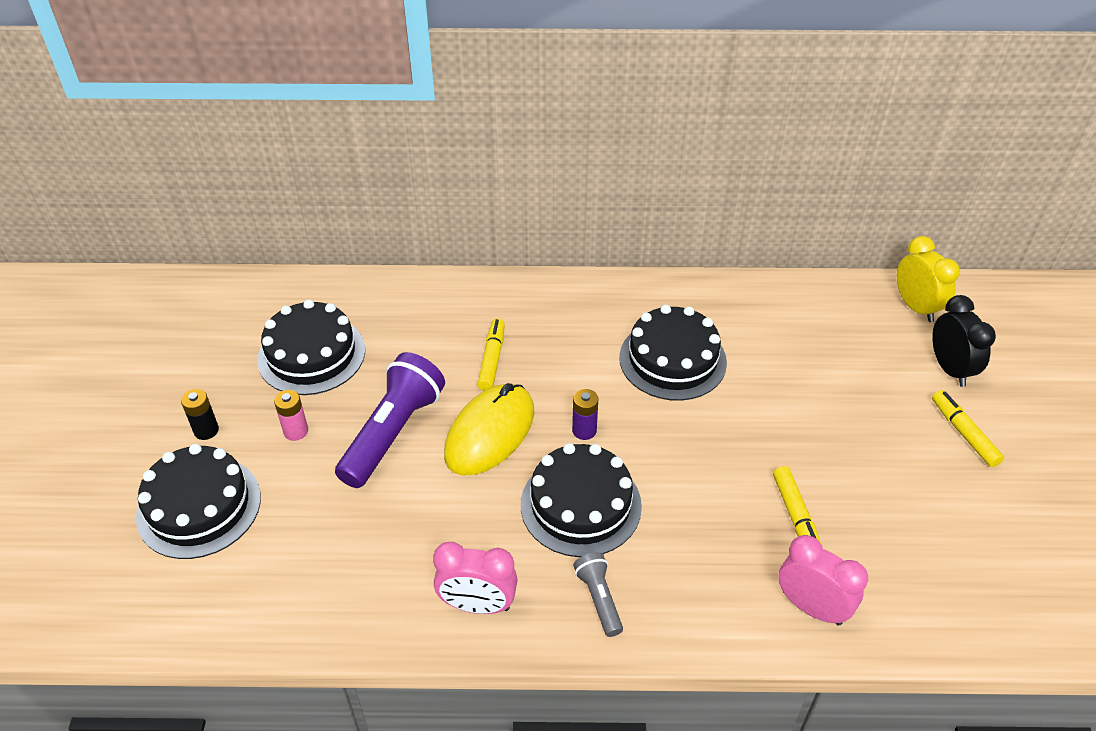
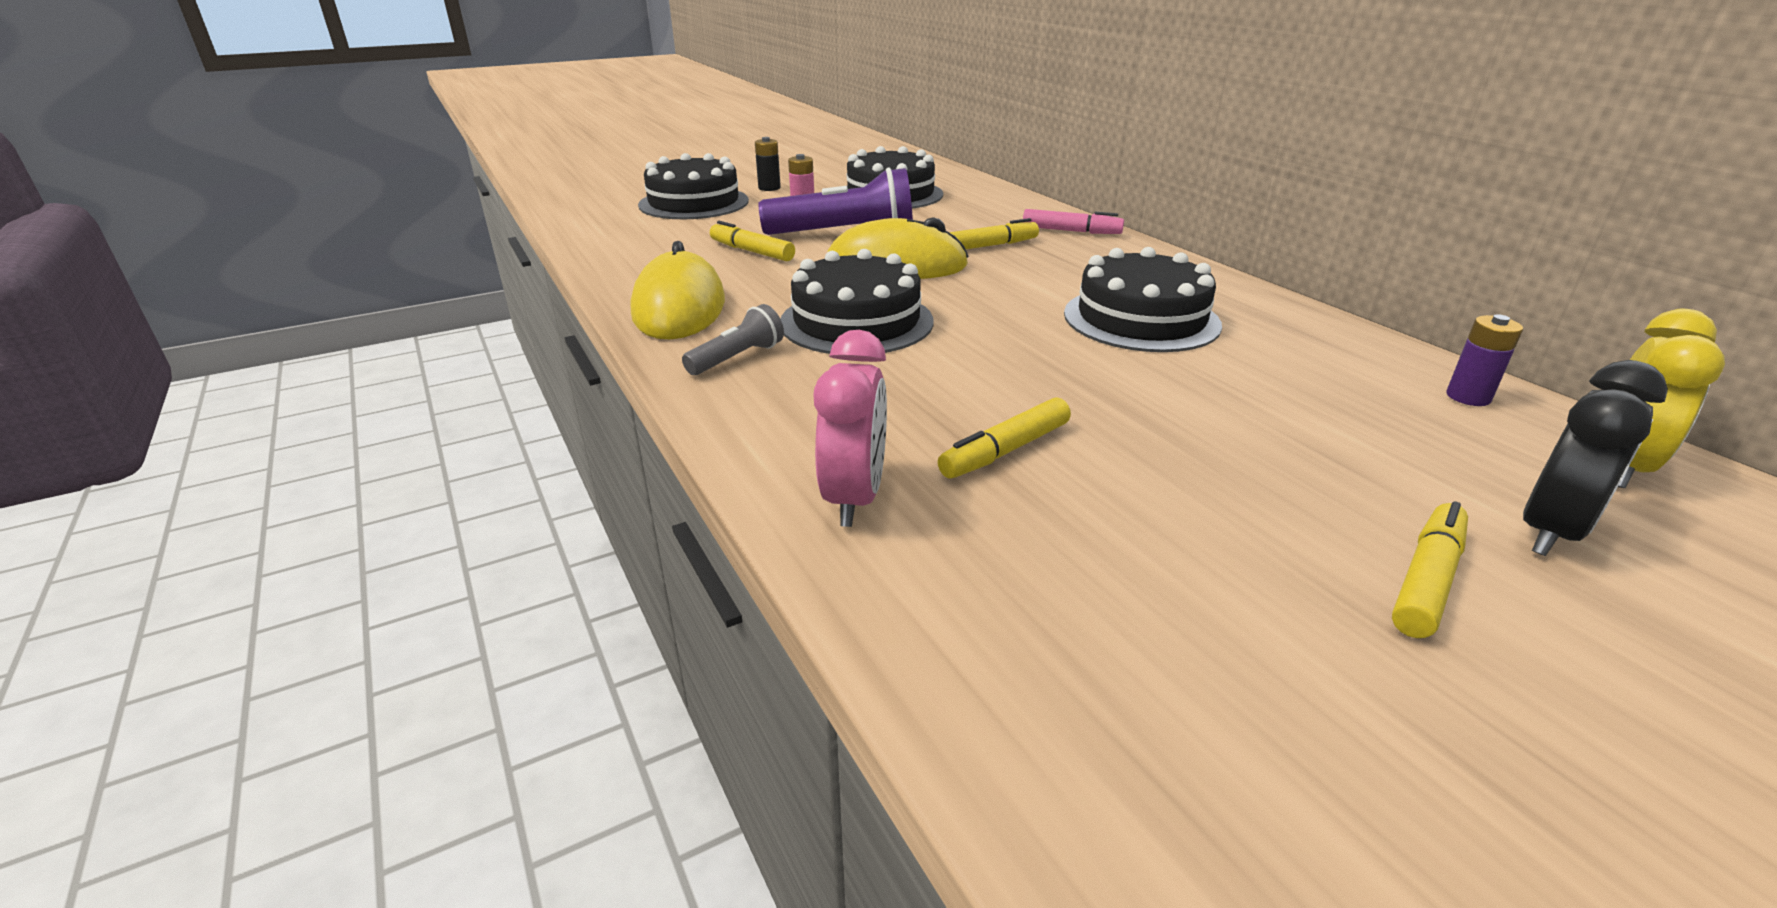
camera: 60 degrees right, 15 degrees down
pink clock [433,542,518,614] -> yellow mouse [630,241,725,339]
purple battery [572,389,599,440] -> purple battery moved to [1446,314,1523,406]
none -> yellow marker [710,221,795,261]
none -> pink marker [1023,209,1124,234]

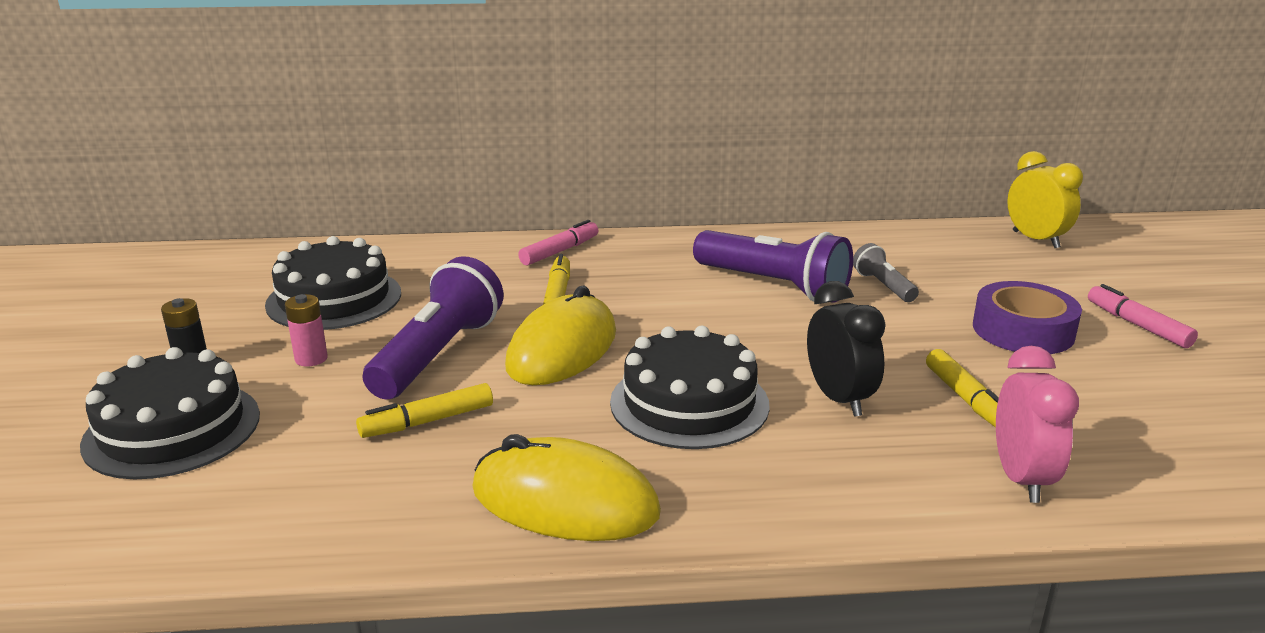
camera: 65 degrees left, 5 degrees down
grey flashlight [682,304,784,375] -> grey flashlight moved to [853,243,919,302]
pink clock [814,330,887,527] -> pink clock turned 60 degrees clockwise [996,346,1079,503]
black cake [1064,247,1222,352] -> purple flashlight [693,230,853,303]
yellow marker [1392,501,1468,638] -> pink marker [1088,284,1198,348]
purple battery [1446,314,1523,406] -> none
black clock [1523,360,1668,556] -> black clock moved to [807,281,886,417]
none -> purple tape [973,281,1082,354]

